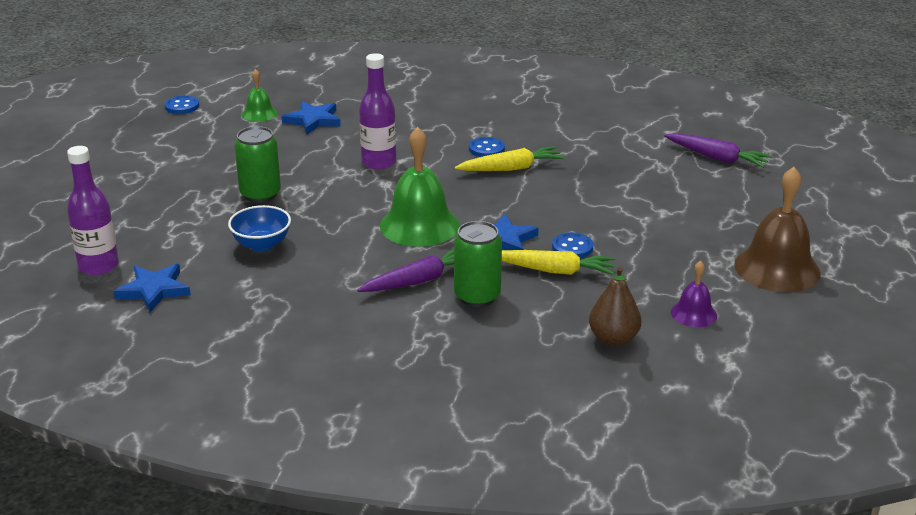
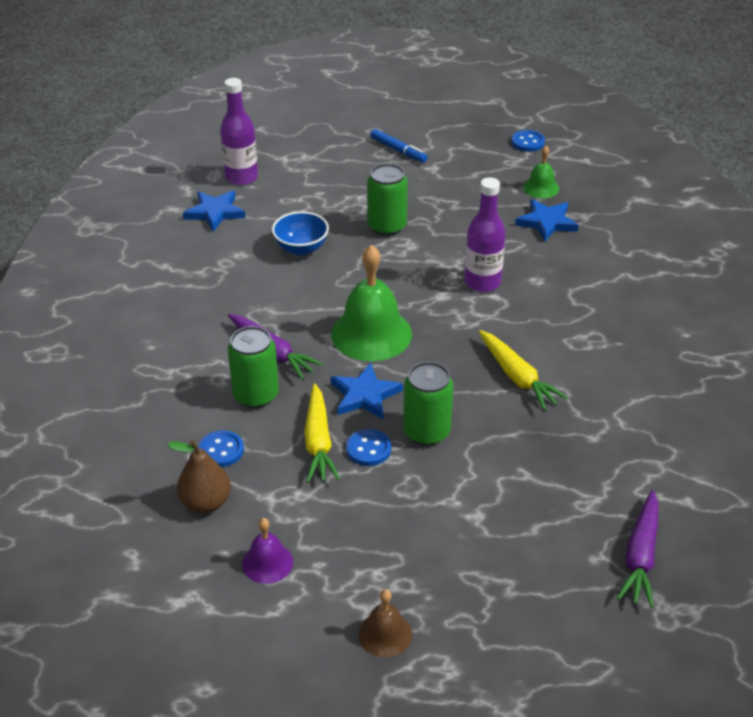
camera: 75 degrees right, 10 degrees up
blue button [469,137,505,157] -> blue button moved to [198,430,244,467]
brown bell [734,167,821,292] -> brown bell [358,589,412,657], size x0.52
none -> blue marker [370,129,428,163]
none -> green can [403,362,453,446]

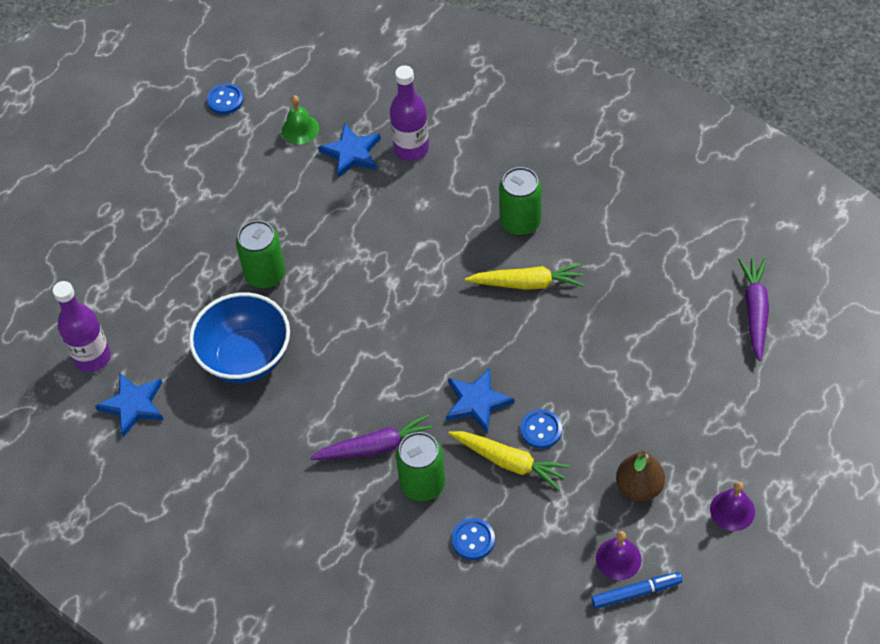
camera: 55 degrees left, 15 degrees up
brown pear [167,440,231,513] -> brown pear moved to [616,451,665,502]
blue bowl [272,211,329,256] -> blue bowl [189,292,290,383], size x1.63
green bell [331,245,412,361] -> none
brown bell [358,589,412,657] -> purple bell [710,482,755,531]
blue marker [370,129,428,163] -> blue marker moved to [591,572,682,609]
green can [403,362,453,446] -> green can moved to [499,167,542,236]
purple bottle [464,177,506,292] -> purple bottle moved to [390,65,429,161]
purple carrot [617,490,658,608] -> purple carrot turned 135 degrees counterclockwise [738,258,769,361]

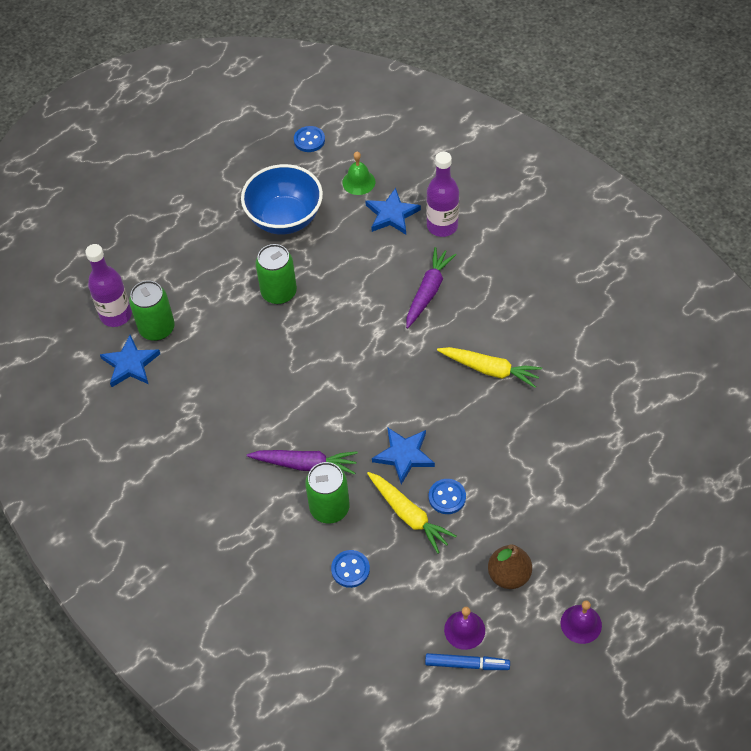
camera: 20 degrees right, 0 degrees up
blue bowl [189,292,290,383] -> blue bowl moved to [241,164,323,235]
green can [499,167,542,236] -> green can moved to [129,281,175,341]
purple carrot [738,258,769,361] -> purple carrot moved to [406,247,457,328]

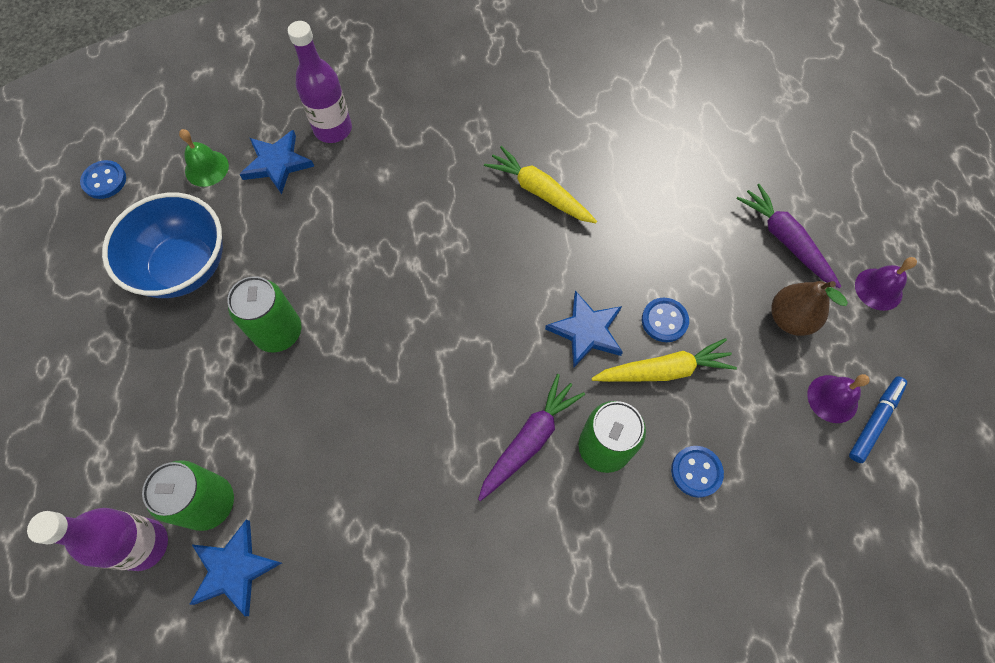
camera: 60 degrees left, 10 degrees up
purple carrot [406,247,457,328] -> purple carrot moved to [737,184,842,288]
yellow carrot [437,347,542,388] -> yellow carrot turned 105 degrees counterclockwise [484,146,597,223]

